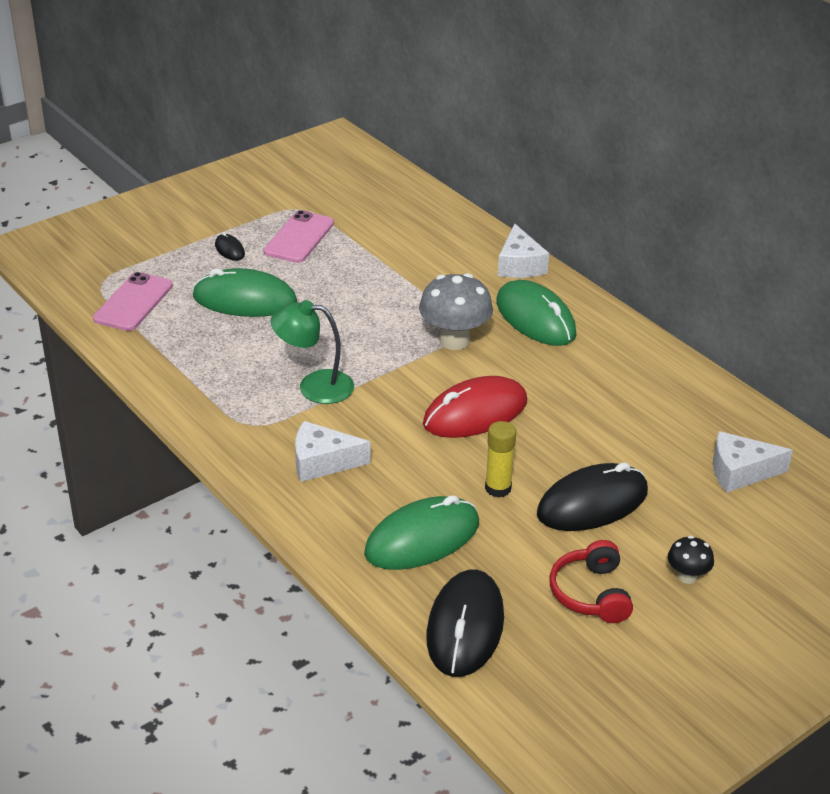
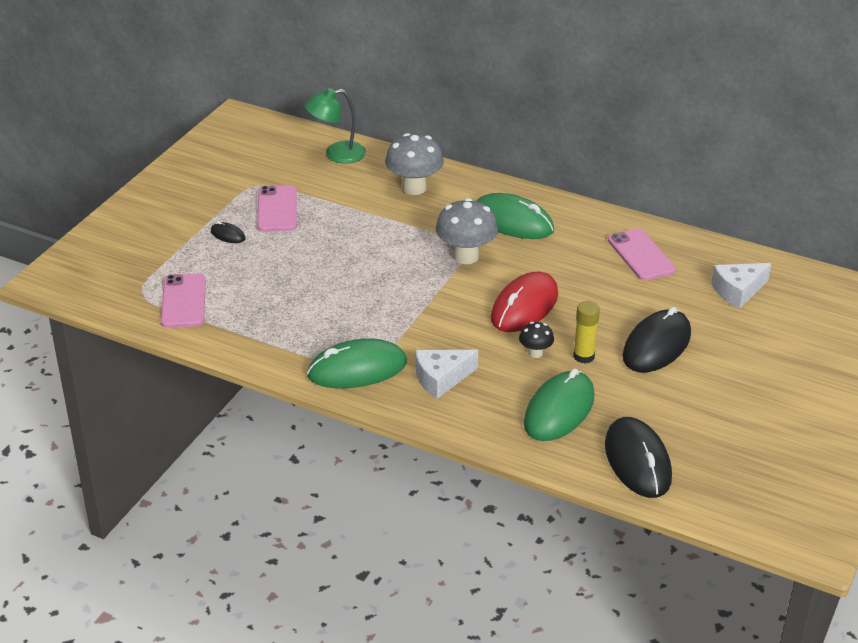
camera: 25 degrees left, 0 degrees up
green mouse [193,268,297,317] -> green mouse moved to [307,338,407,388]
green lamp [271,300,354,404] -> green lamp moved to [305,88,366,164]
white cheese [498,223,549,278] -> none
red headphones [550,540,633,623] -> none
black mushroom [668,536,714,584] -> black mushroom moved to [519,322,554,358]
none -> grey mushroom [385,133,444,195]
none -> pink phone [608,228,676,280]

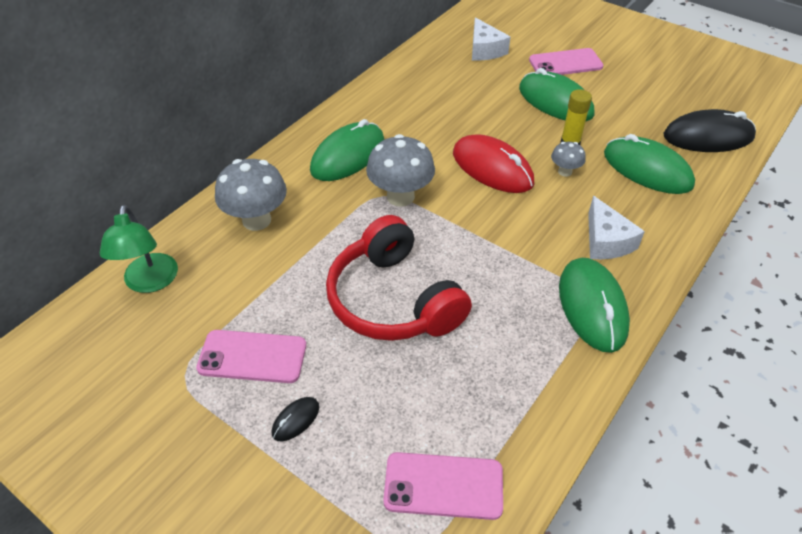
camera: 80 degrees left, 10 degrees up
black mushroom [519,322,554,358] -> grey mushroom [551,142,586,177]
pink phone [608,228,676,280] -> pink phone moved to [529,48,603,75]
black mouse [622,307,691,372] -> green mouse [519,68,594,121]
none -> red headphones [326,215,472,341]

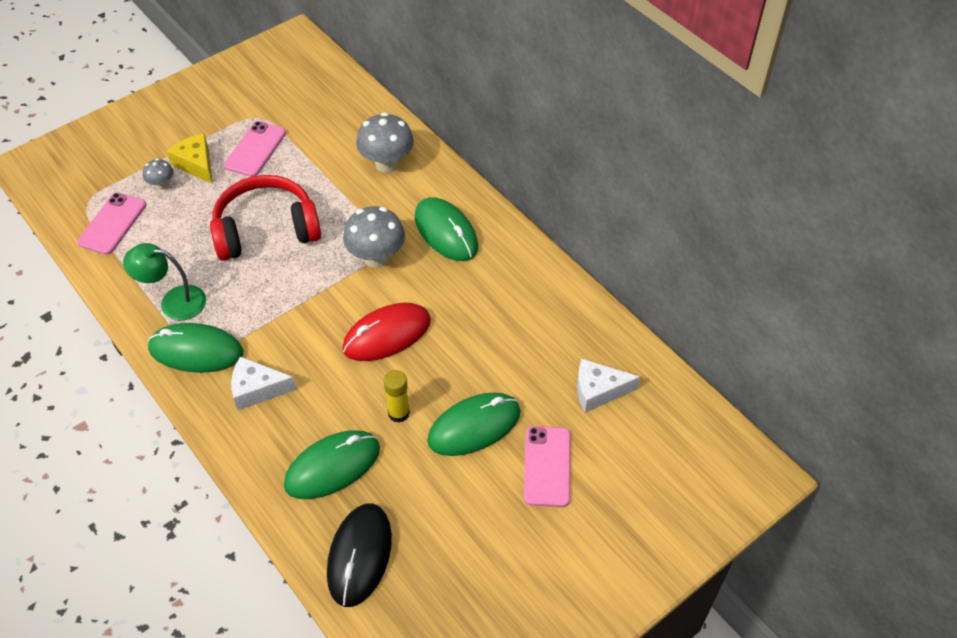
camera: 105 degrees right, 5 degrees up
green lamp [100,205,178,293] -> green lamp moved to [123,243,206,320]
black mouse [272,397,319,441] -> yellow cheese [167,133,212,184]
grey mushroom [551,142,586,177] -> grey mushroom moved to [143,159,174,190]

